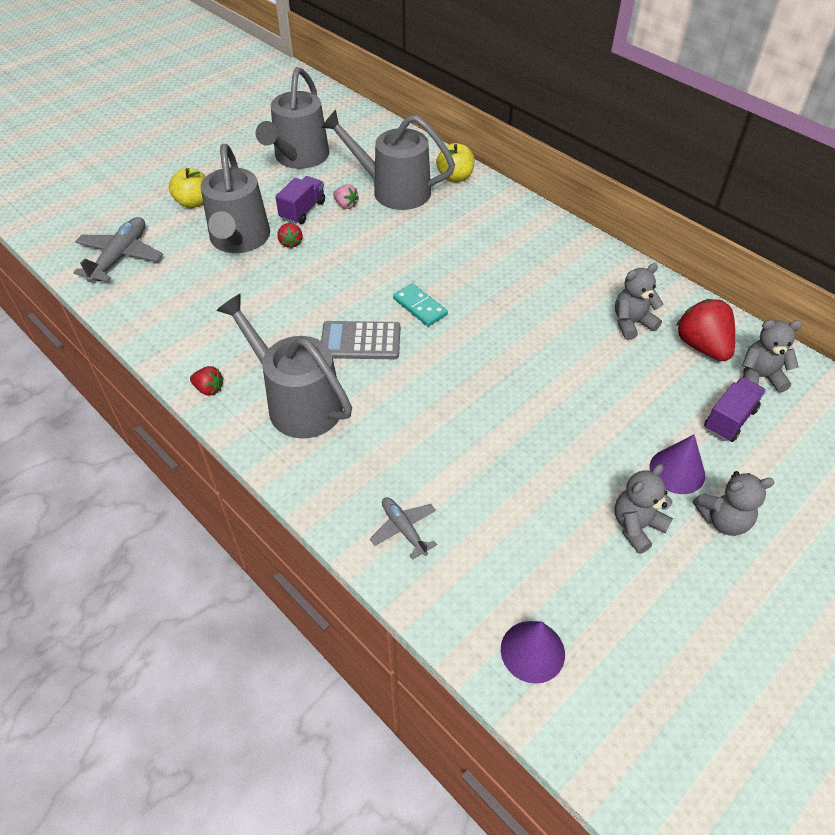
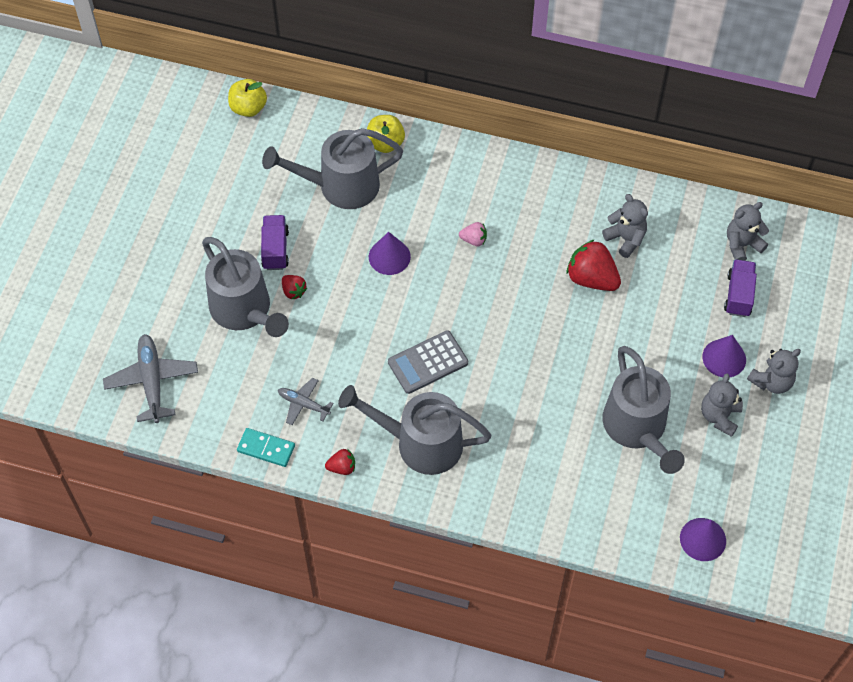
camera: 30 degrees left, 10 degrees up
yellow apple [169,168,206,208] -> yellow apple moved to [228,79,267,117]
grey watering can [256,67,329,169] -> grey watering can moved to [603,346,685,474]
pink strawberry [333,184,359,209] -> pink strawberry moved to [459,222,487,246]
grey plane [370,497,437,560] -> grey plane moved to [278,378,334,425]
turquoise domino [393,283,448,326] -> turquoise domino moved to [237,428,295,467]
grey teddy bear [615,263,663,340] -> grey teddy bear turned 105 degrees clockwise [602,194,648,258]
red strawberry [676,299,735,361] -> red strawberry moved to [566,239,621,291]
none -> purple cone [369,232,411,275]

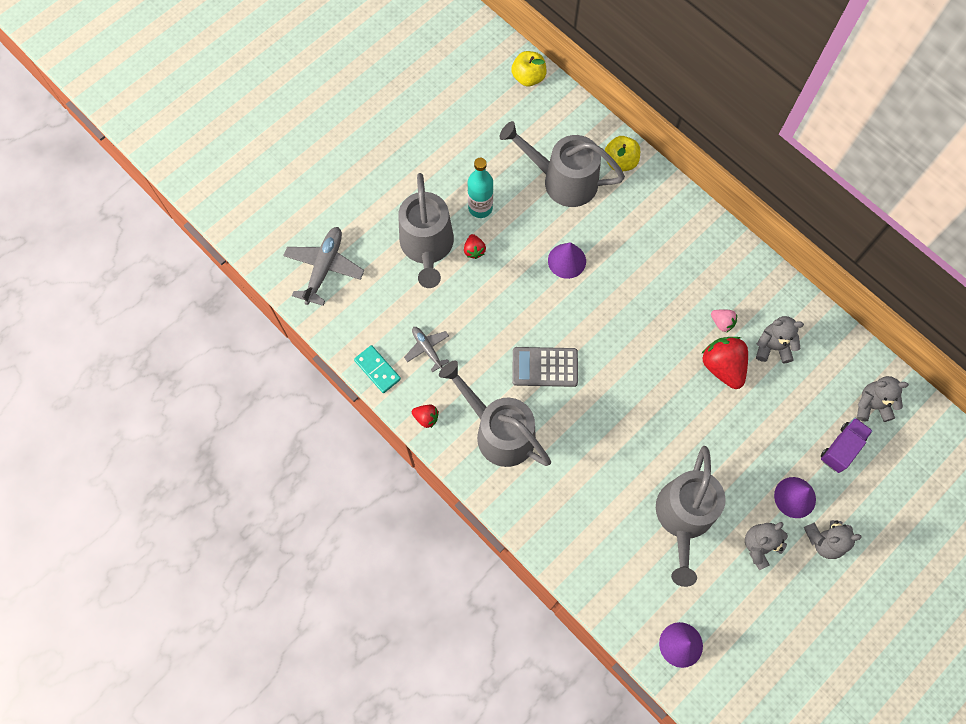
camera: 30 degrees right, 10 degrees up
purple truck [261,215,289,270] -> turquoise bottle [468,158,493,218]
pink strawberry [459,222,487,246] -> pink strawberry moved to [711,309,737,333]
grey teddy bear [602,194,648,258] -> grey teddy bear turned 75 degrees counterclockwise [756,316,804,363]

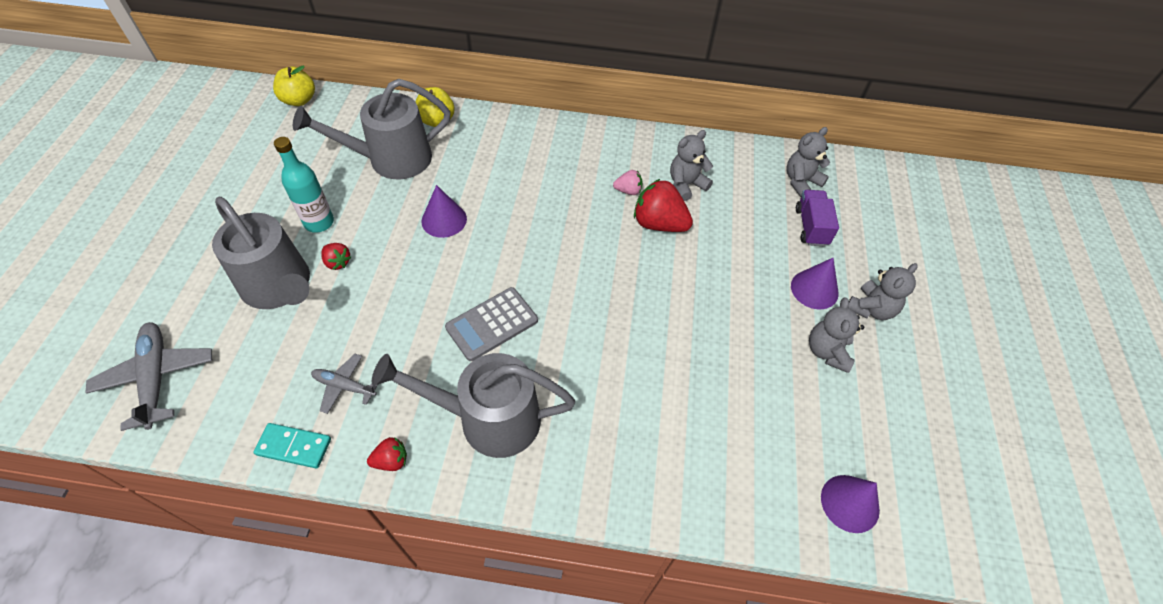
camera: 40 degrees left, 15 degrees down
grey watering can [656,446,726,587] -> none

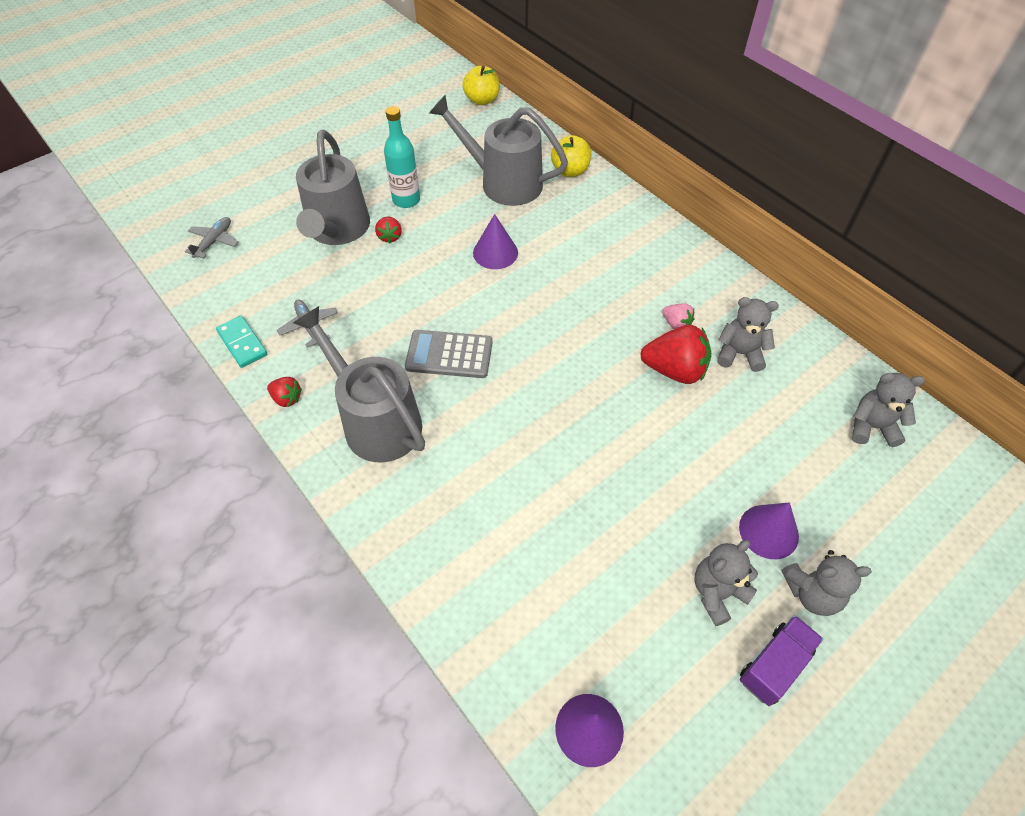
camera: 45 degrees right, 0 degrees up
grey plane [85,322,212,431] -> grey plane [185,217,239,259], size x0.59
red strawberry [634,179,693,232] -> red strawberry turned 120 degrees clockwise [640,325,711,384]
purple truck [796,190,839,246] -> purple truck moved to [740,615,823,706]

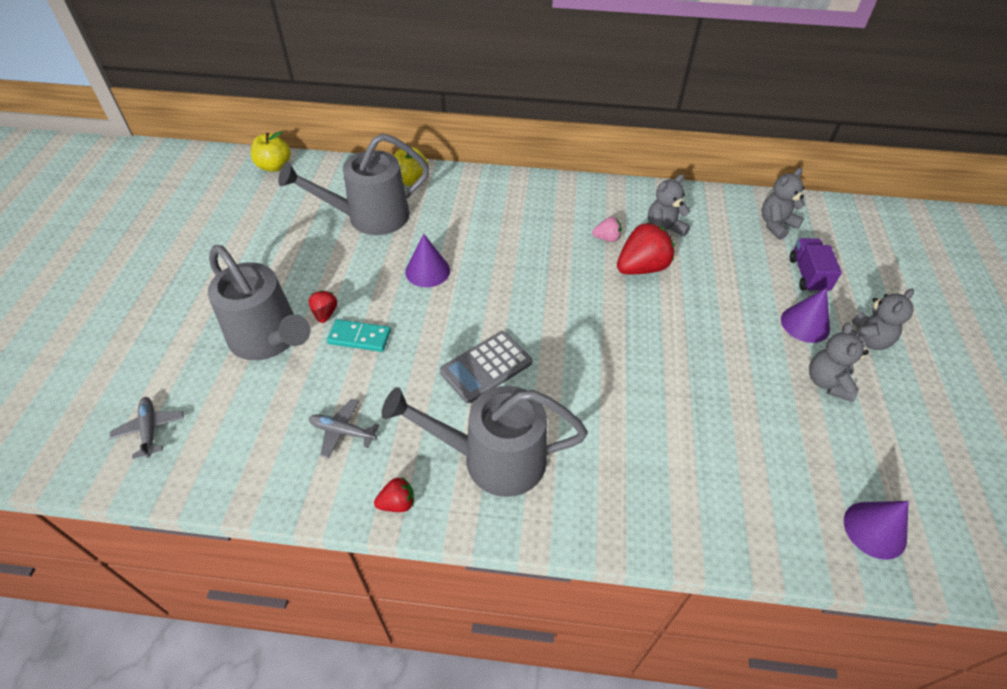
camera: 45 degrees left, 5 degrees down
turquoise domino [216,315,267,368] -> turquoise domino moved to [327,319,391,352]
red strawberry [375,216,402,243] -> red strawberry turned 135 degrees counterclockwise [309,290,337,323]
turquoise bottle [384,106,420,208] -> none
purple truck [740,615,823,706] -> purple truck moved to [790,238,842,293]

